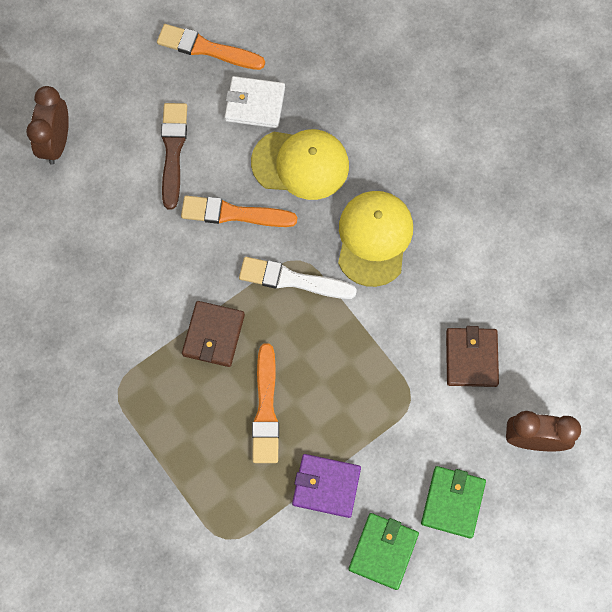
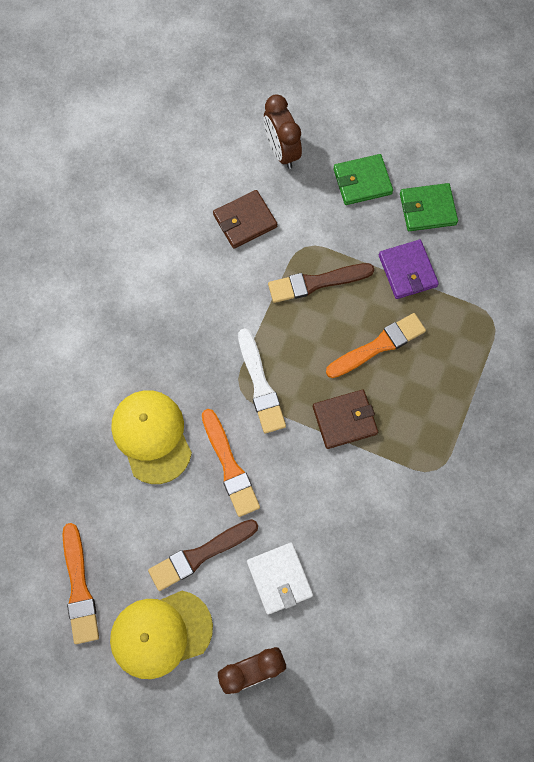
camera: 120 degrees left, 0 degrees up
white wallet [224,76,285,128] -> white wallet moved to [247,542,313,615]
yellow cap [338,191,413,287] -> yellow cap moved to [110,591,213,679]
none -> brown brush [268,263,374,303]

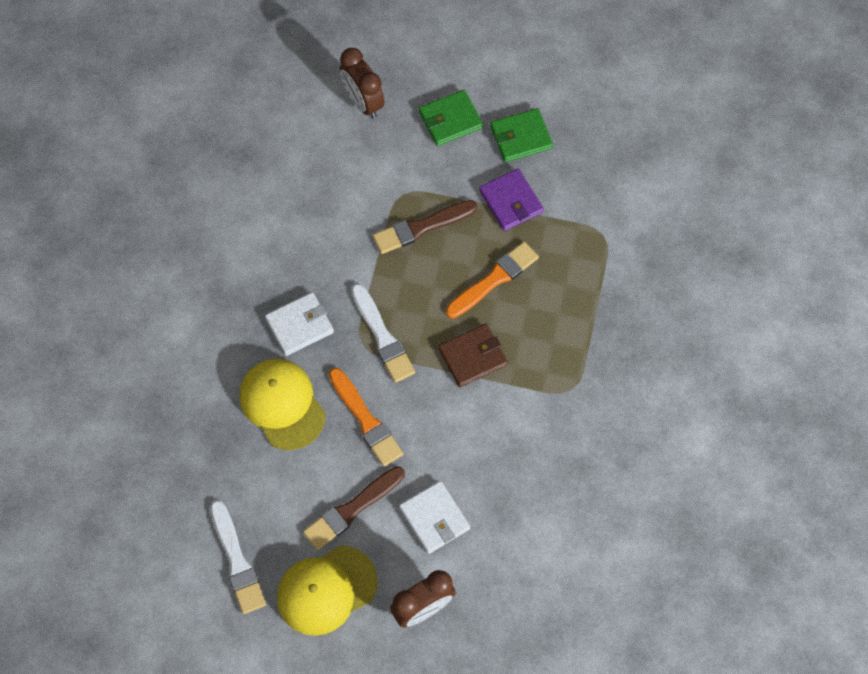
camera: 10 degrees left, 5 degrees down
orange brush [63,523,99,644] -> white brush [210,500,266,614]
brown wallet [213,190,277,249] -> none
none -> white wallet [265,292,334,356]

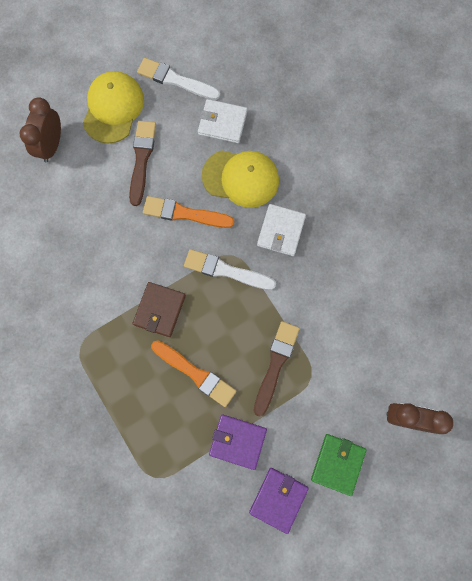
camera: 135 degrees right, 10 degrees up
white wallet [399,481,470,554] -> white wallet moved to [198,99,247,143]
orange brush [446,242,539,319] -> orange brush turned 60 degrees counterclockwise [151,340,236,407]
green wallet [490,108,553,162] -> purple wallet [249,468,309,534]

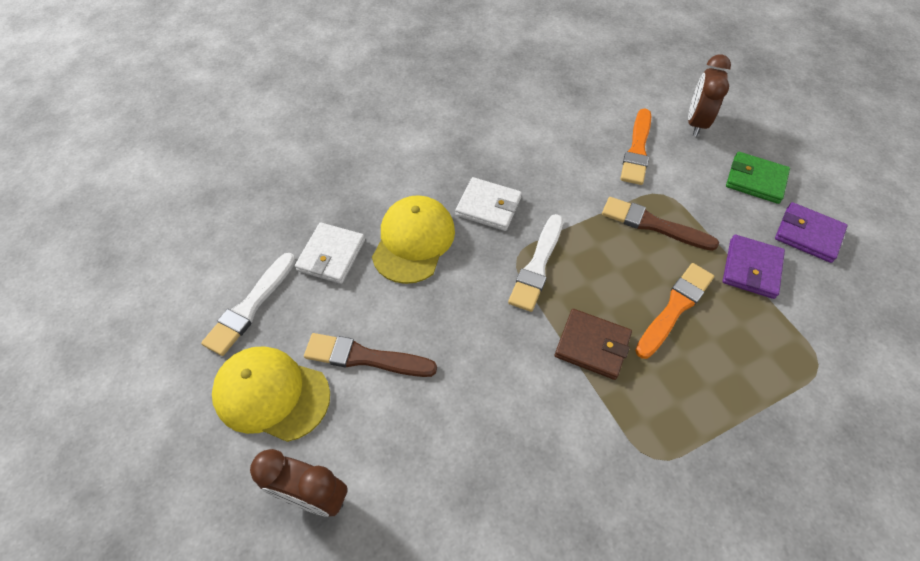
camera: 85 degrees left, 20 degrees down
orange brush [143,196,234,228] -> orange brush moved to [620,108,651,185]

